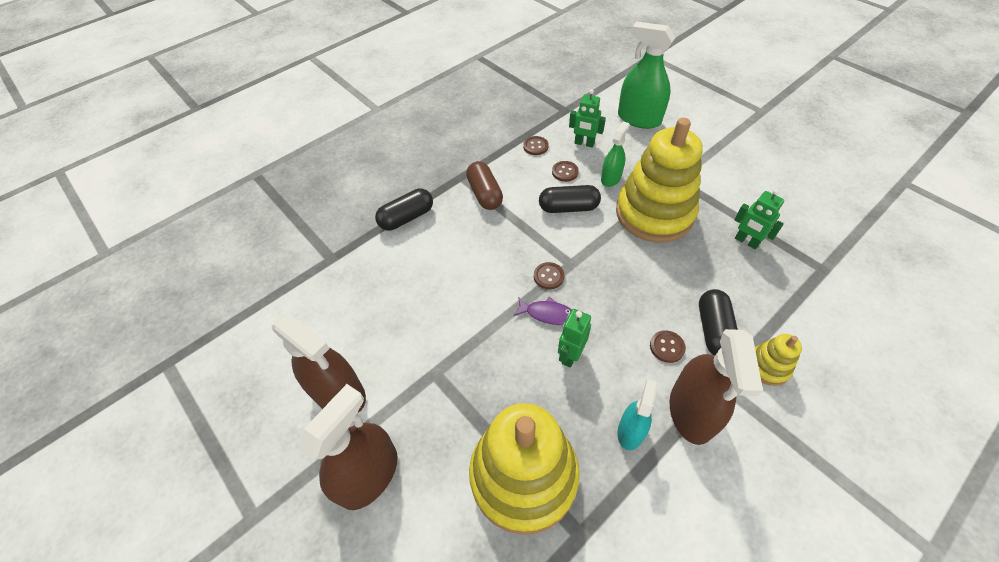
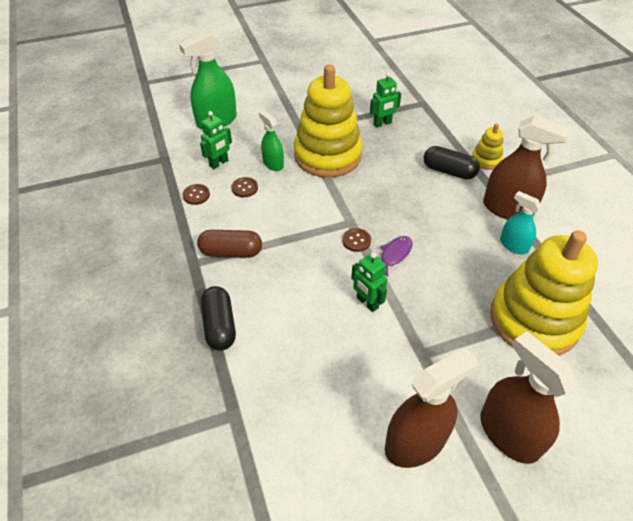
camera: 70 degrees left, 5 degrees down
black capsule [539,185,601,213] -> none
green robot [558,309,591,368] -> green robot moved to [351,252,387,312]
brown button [650,330,686,363] -> none

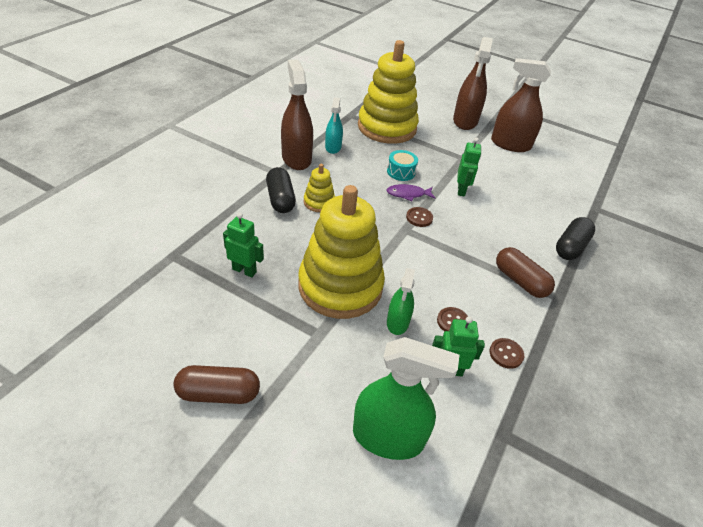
camera: 135 degrees left, 5 degrees down
yellow stacking toy [472,124,503,170] -> yellow stacking toy moved to [304,164,335,212]
none -> brown capsule [174,365,260,404]
none -> turquoise drum [387,150,418,181]

